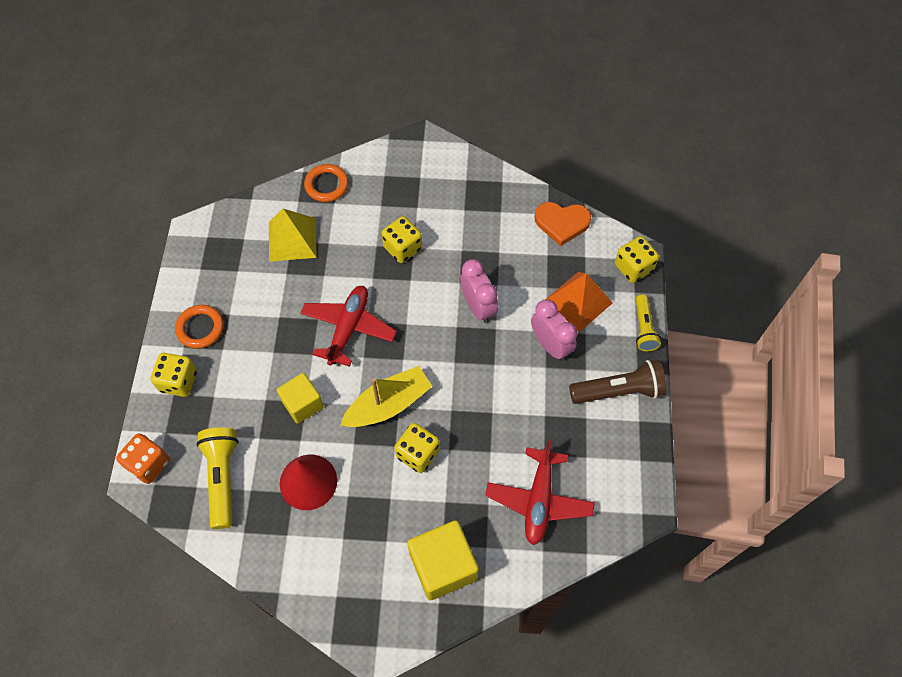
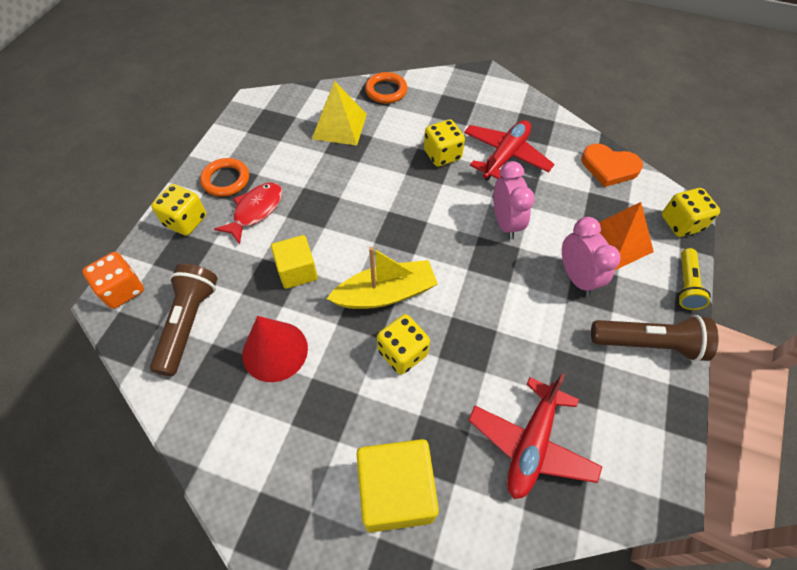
camera: 15 degrees right, 5 degrees down
yellow flashlight [196,427,239,529] -> brown flashlight [150,263,217,376]
red plane [300,286,397,367] -> red plane moved to [464,120,554,181]
none -> red fish [214,182,282,244]

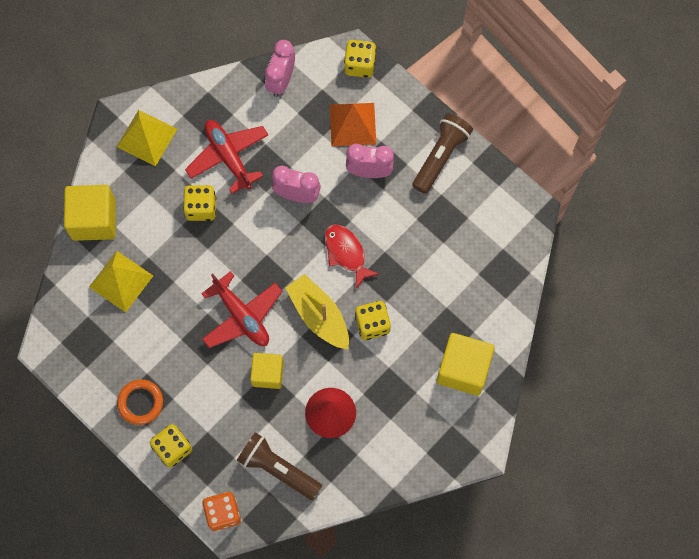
camera: 65 degrees left, 15 degrees up
red fish [214,182,282,244] -> red fish moved to [325,224,380,289]
yellow boat [326,247,438,309] -> yellow boat turned 45 degrees counterclockwise [285,274,349,349]
orange ring [365,72,407,104] -> yellow cube [64,185,116,241]
red plane [468,374,603,499] -> red plane moved to [201,271,282,348]
orange heart [581,144,643,187] -> pink clock [265,40,295,97]
yellow flashlight [678,248,711,310] -> none
none -> yellow pyramid [117,110,177,166]

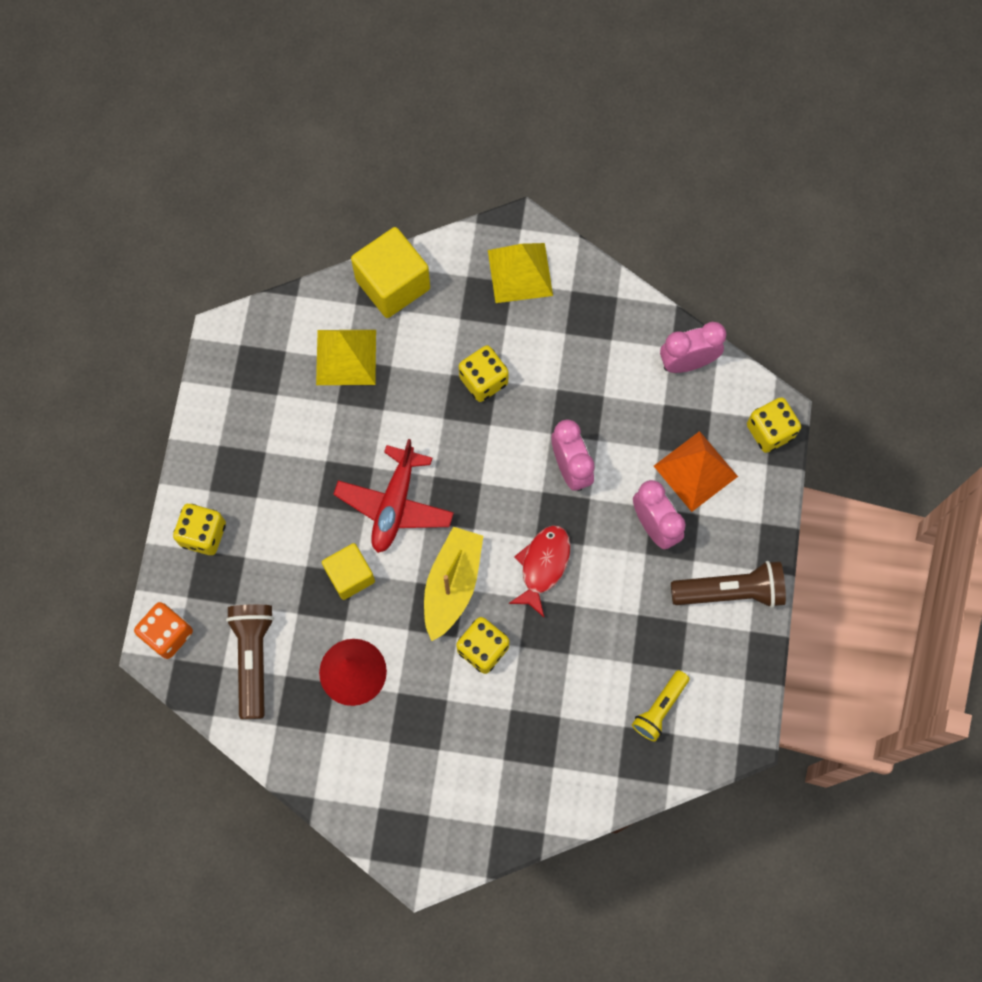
camera: 55 degrees right, 0 degrees up
orange ring [117,379,163,425] -> none
red plane [185,120,268,194] -> none
yellow cube [436,333,495,396] -> none
none -> yellow flashlight [632,670,689,742]

